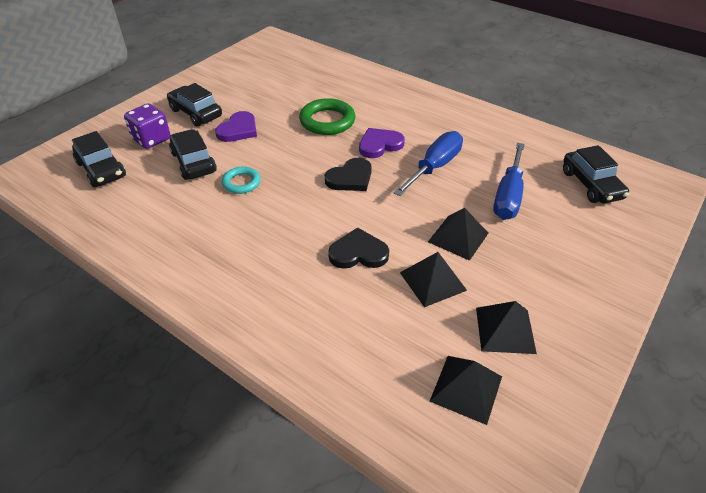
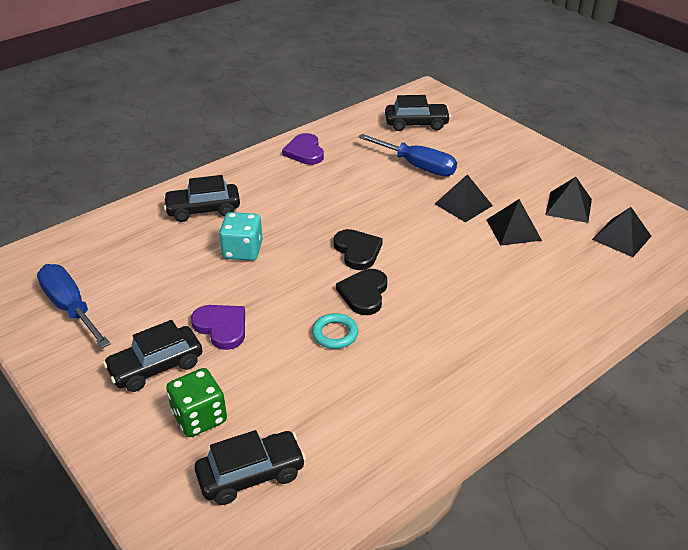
camera: 75 degrees left, 5 degrees down
purple dice [124,103,171,149] -> green dice [166,368,227,437]
black car [169,129,217,180] -> black car moved to [163,175,240,222]
green ring [299,98,355,135] -> turquoise dice [219,212,263,261]
black heart [328,227,389,269] -> black heart moved to [336,269,387,315]
purple heart [359,128,405,158] -> purple heart moved to [282,133,324,165]
blue screwdriver [393,131,463,196] -> blue screwdriver moved to [37,264,110,348]

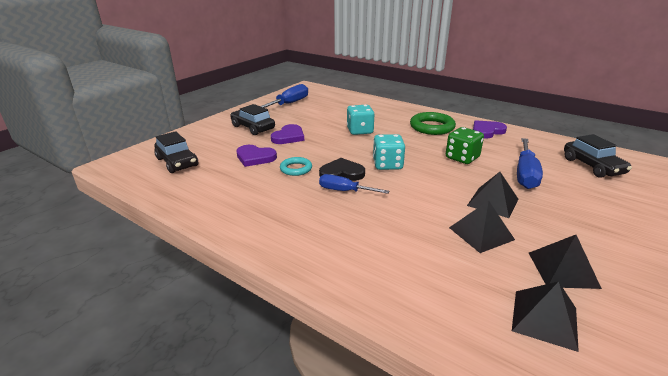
camera: 75 degrees right, 10 degrees down
black car [163,175,240,222] -> none
green dice [166,368,227,437] -> green dice moved to [446,127,484,164]
black heart [334,229,383,270] -> turquoise dice [373,134,405,170]
none -> purple heart [236,145,277,167]
none -> blue screwdriver [319,174,389,194]
none -> green ring [410,112,456,135]

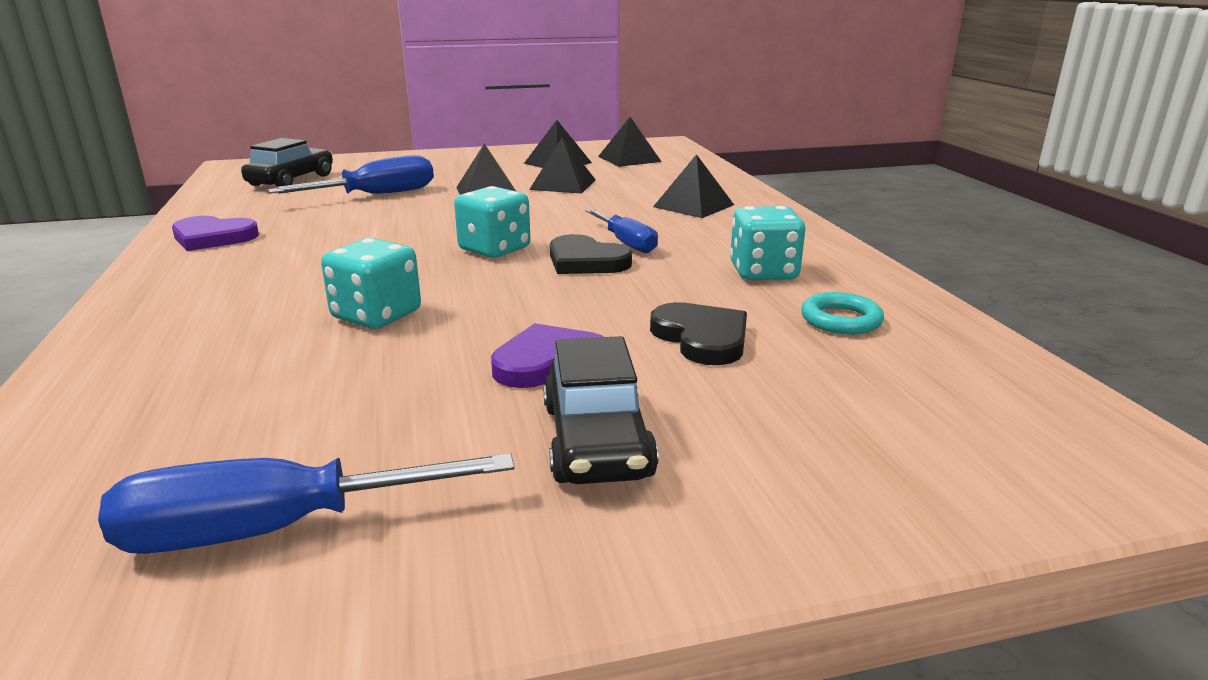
camera: 140 degrees left, 5 degrees down
black car [154,131,198,173] -> none
purple heart [236,145,277,167] -> black heart [650,302,747,365]
turquoise ring [280,157,312,176] -> turquoise ring moved to [801,292,884,335]
green ring [410,112,456,135] -> none
green dice [446,127,484,164] -> none
none -> black pyramid [653,154,734,218]
none -> turquoise dice [730,206,805,280]

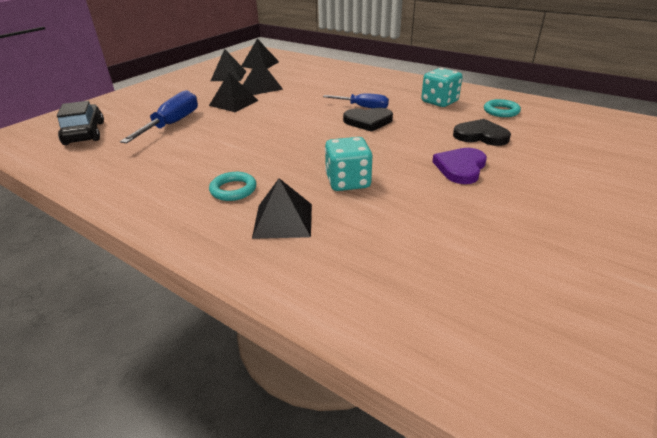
camera: 40 degrees left, 10 degrees up
blue screwdriver [98,453,514,554] -> none
purple heart [172,216,259,251] -> none
turquoise dice [454,186,531,258] -> none
black car [543,336,659,484] -> none
black pyramid [653,154,734,218] -> black pyramid moved to [252,178,312,239]
none -> turquoise ring [209,172,257,201]

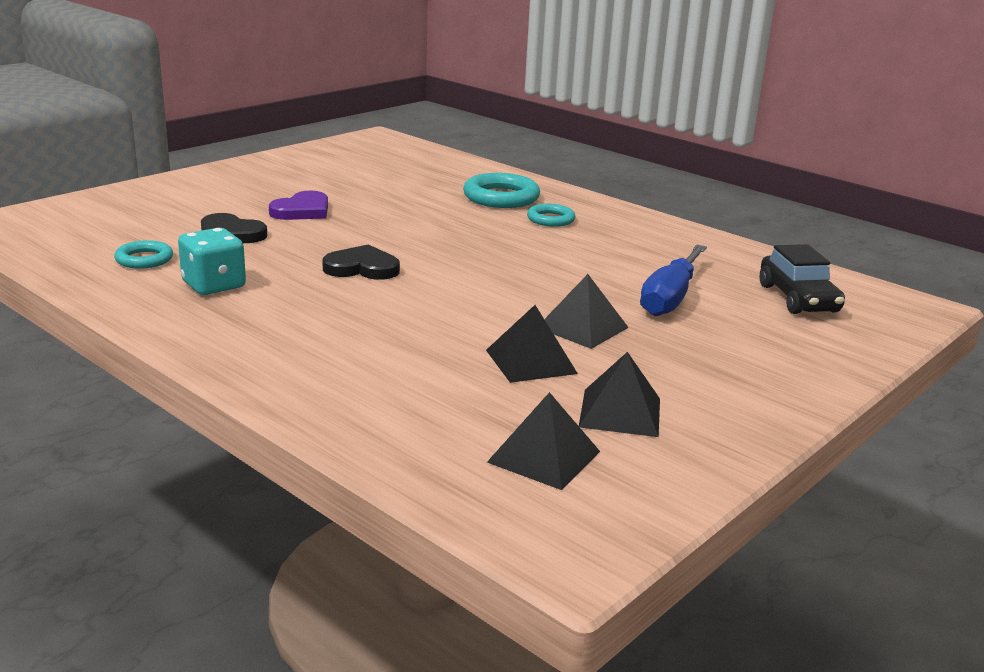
camera: 175 degrees left, 10 degrees down
black pyramid [252,178,312,239] -> turquoise ring [463,173,540,208]
blue screwdriver [323,93,389,109] -> none
turquoise dice [325,137,372,191] -> none

